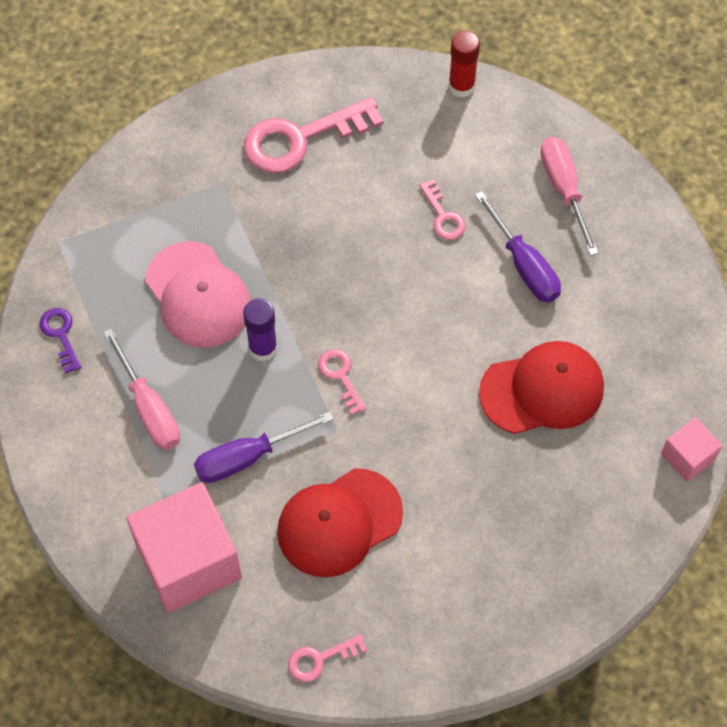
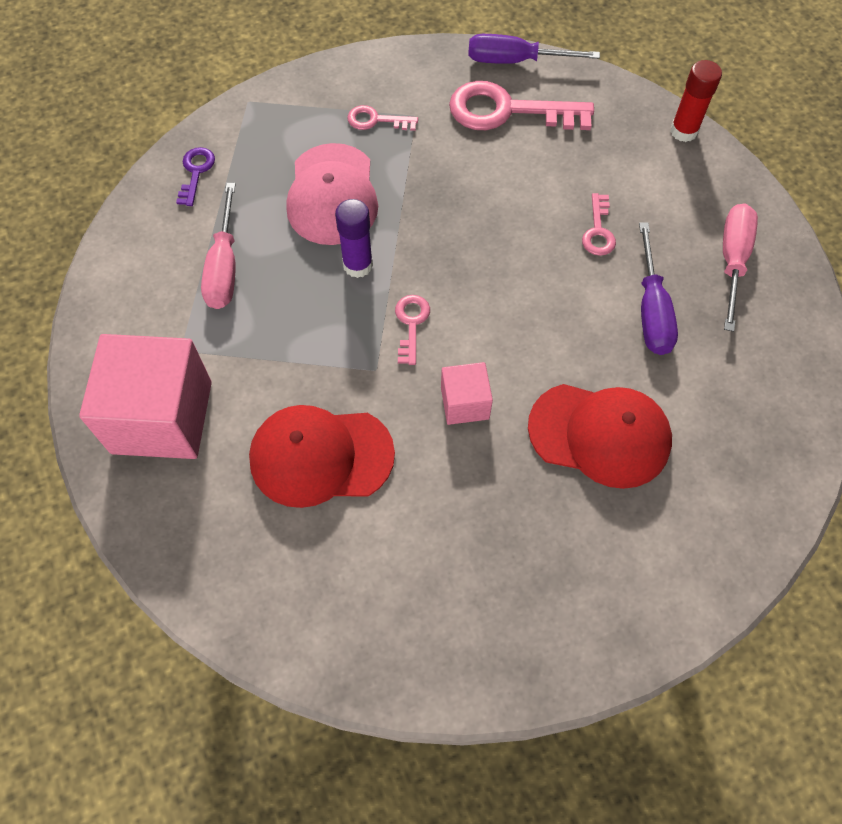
camera: 30 degrees right, 0 degrees up
purple screwdriver [194,412,334,483] -> purple screwdriver moved to [468,34,600,64]
pink key [288,634,367,682] -> pink key moved to [347,105,418,131]
pink cube [661,417,722,482] -> pink cube moved to [441,362,493,425]

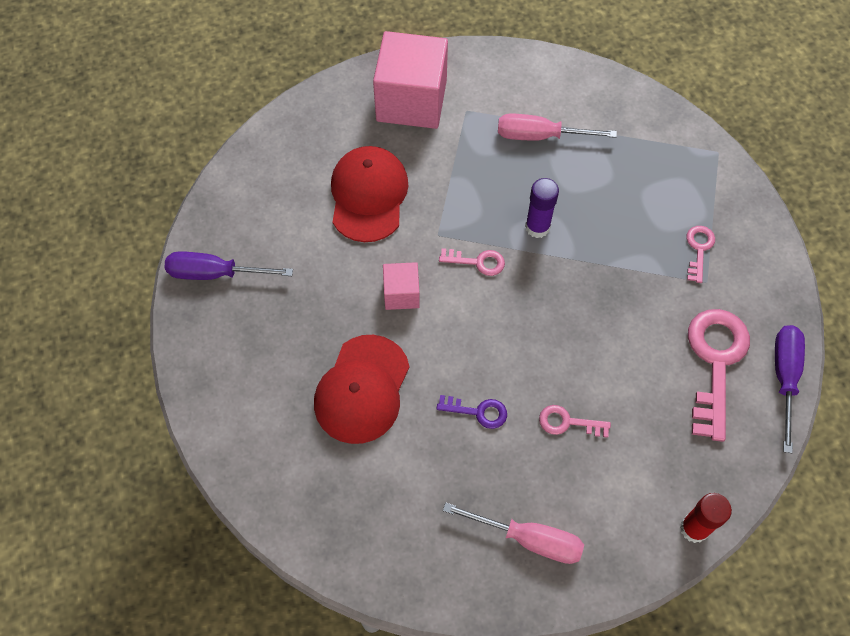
camera: 95 degrees right, 0 degrees up
purple key [176,147,215,206] -> purple key moved to [436,395,507,429]
pink cap [286,143,378,245] -> none
purple screwdriver [639,222,678,355] -> purple screwdriver moved to [165,251,293,280]

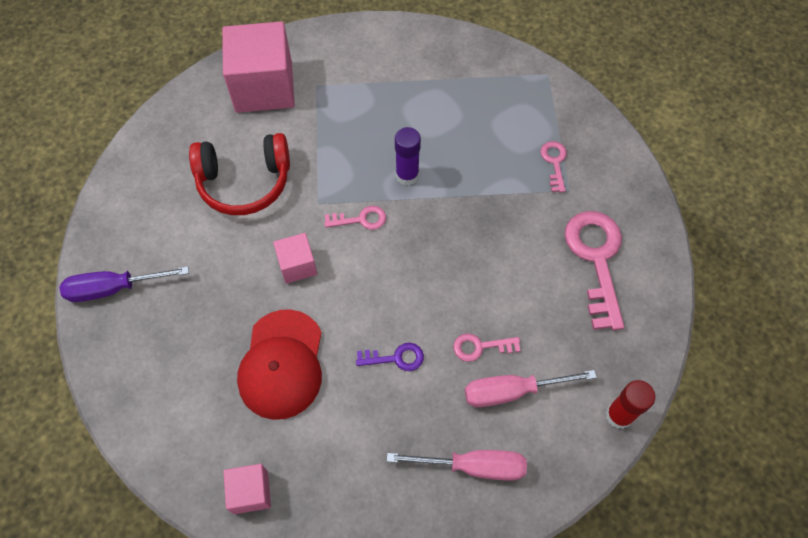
camera: 15 degrees left, 0 degrees up
red cap [331,146,408,242] -> red headphones [189,133,290,215]
pink screwdriver [498,113,617,141] -> pink screwdriver moved to [465,370,597,407]
purple screwdriver [775,325,805,453] -> none
none -> pink cube [223,464,271,514]

